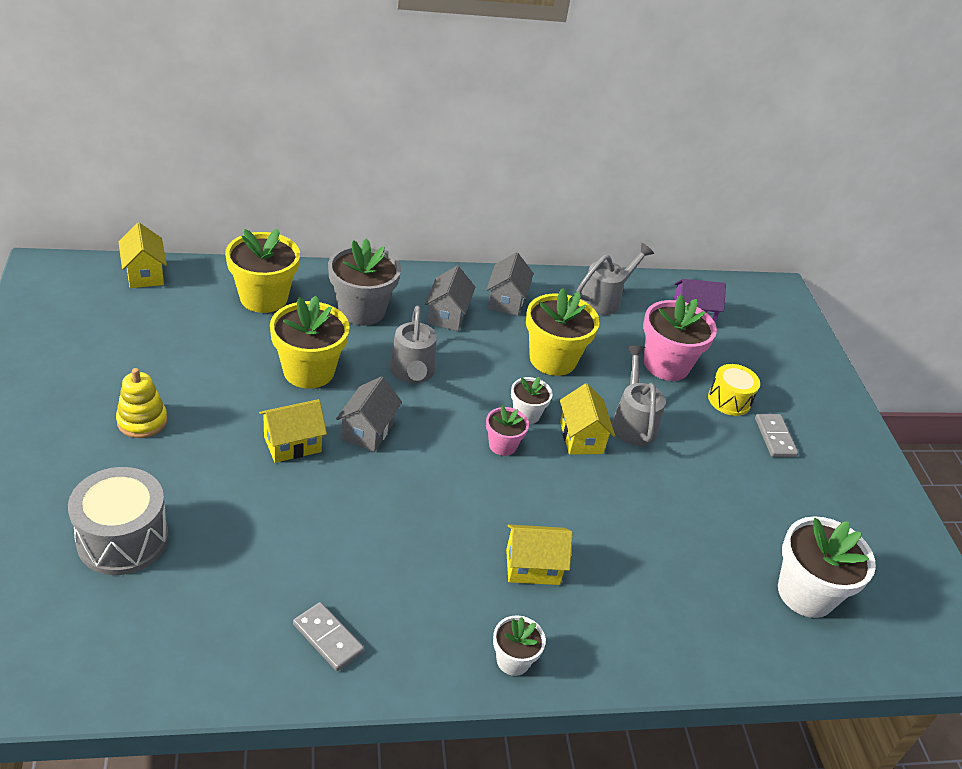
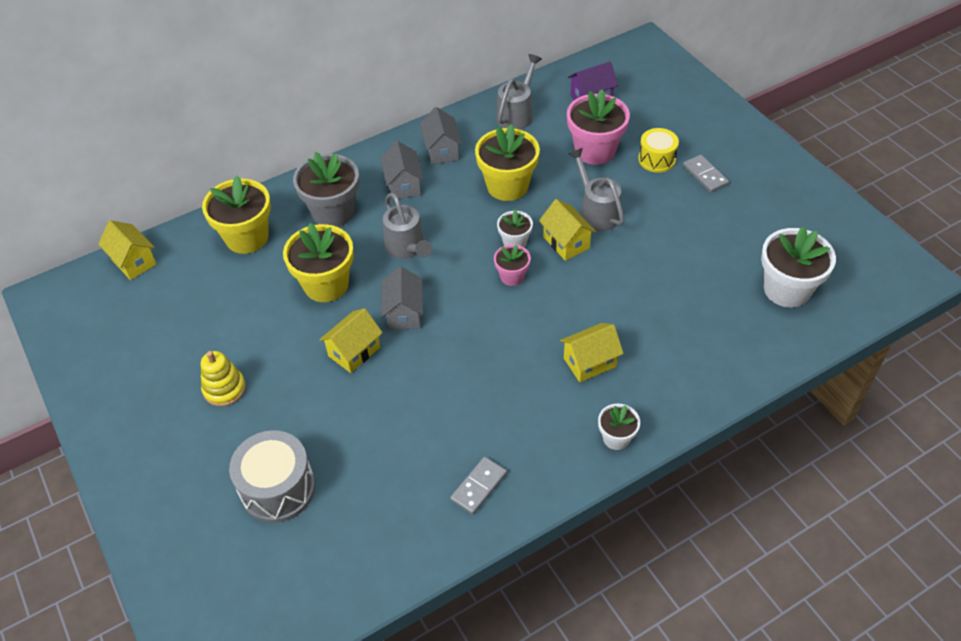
camera: 15 degrees left, 10 degrees up
grey domino [293,602,364,671] -> grey domino turned 75 degrees counterclockwise [450,457,507,515]

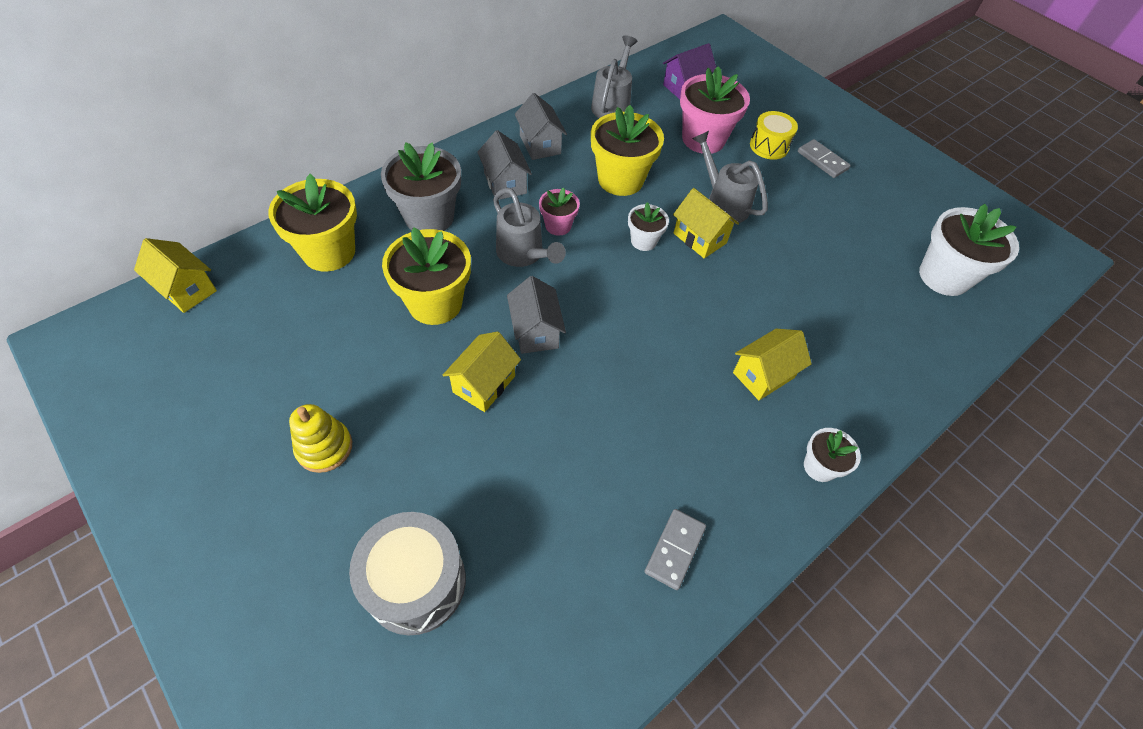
camera: 15 degrees left, 5 degrees up
pink flower pot [494,244,531,286] -> pink flower pot moved to [539,188,580,236]

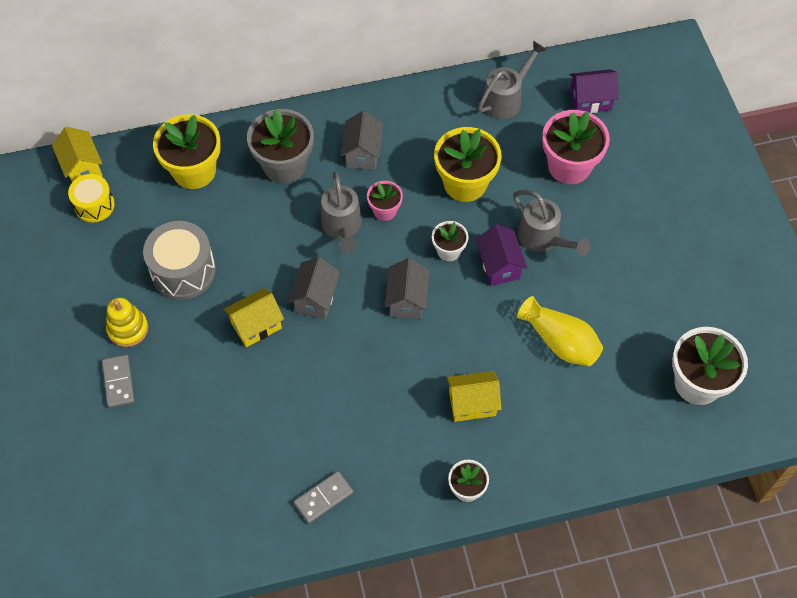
camera: 30 degrees right, 5 degrees up
grey drum [349,512,466,636] -> grey drum moved to [143,221,216,300]
yellow flower pot [382,227,471,325] -> none
grey house [515,93,567,160] -> grey house moved to [385,258,430,319]
yellow house [673,188,739,258] -> purple house [476,224,527,286]
grey watering can [692,131,768,224] -> grey watering can turned 150 degrees clockwise [513,190,591,256]
yellow drum [750,111,798,160] -> yellow drum moved to [68,174,115,222]
grey domino [798,139,851,178] -> grey domino moved to [102,355,134,408]
none -> yellow vase [517,296,603,366]

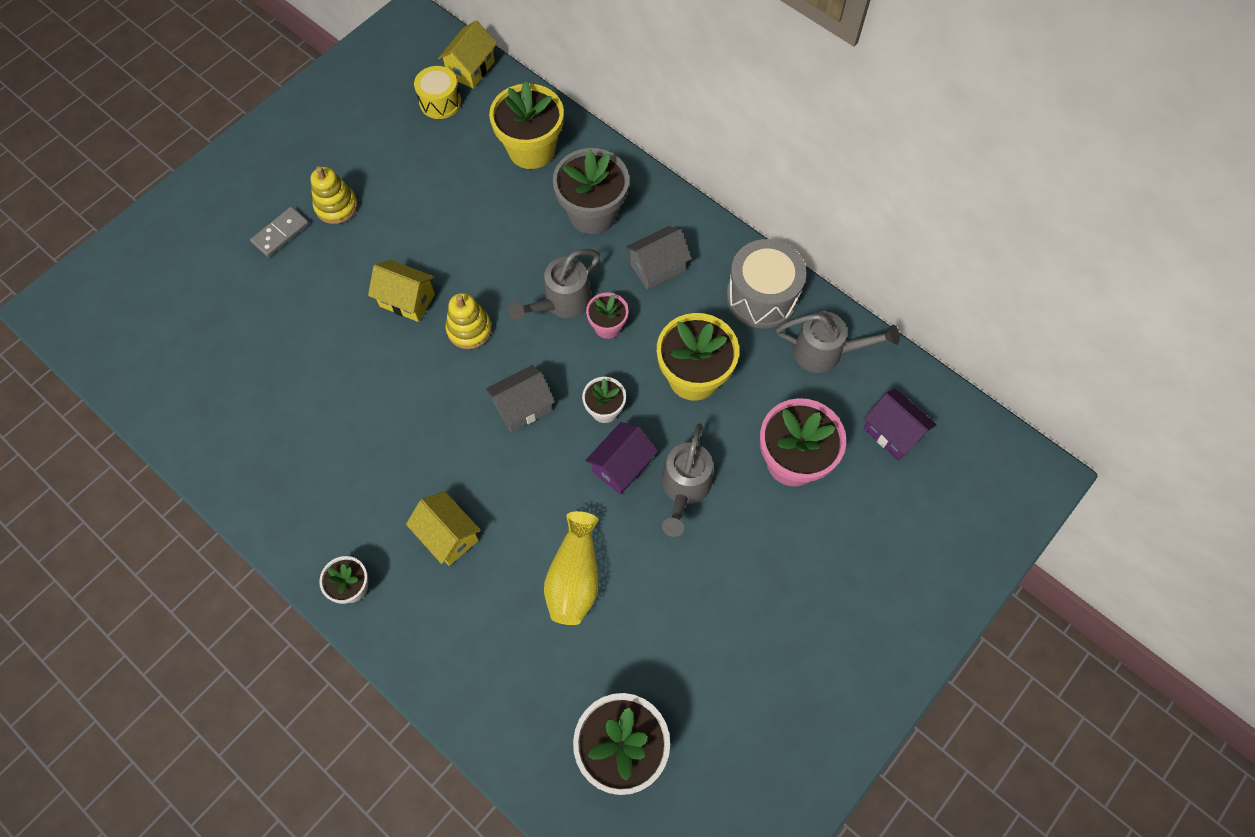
camera: 55 degrees right, 5 degrees up
grey drum [143,221,216,300] -> grey drum moved to [726,239,806,329]
grey house [288,257,340,319] -> yellow stacking toy [446,293,492,349]
grey domino [294,471,353,523] -> none

